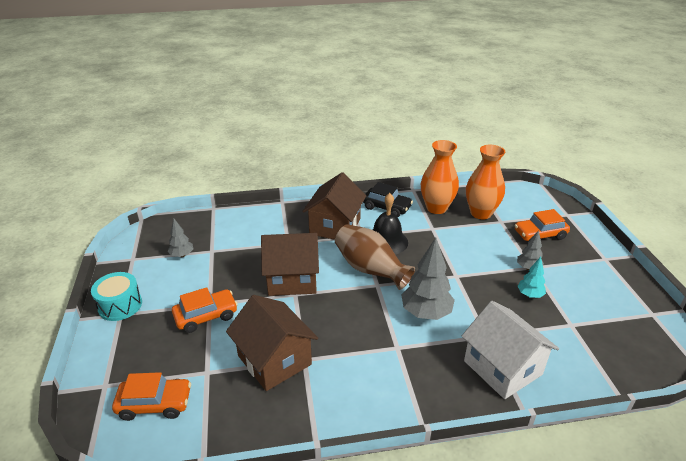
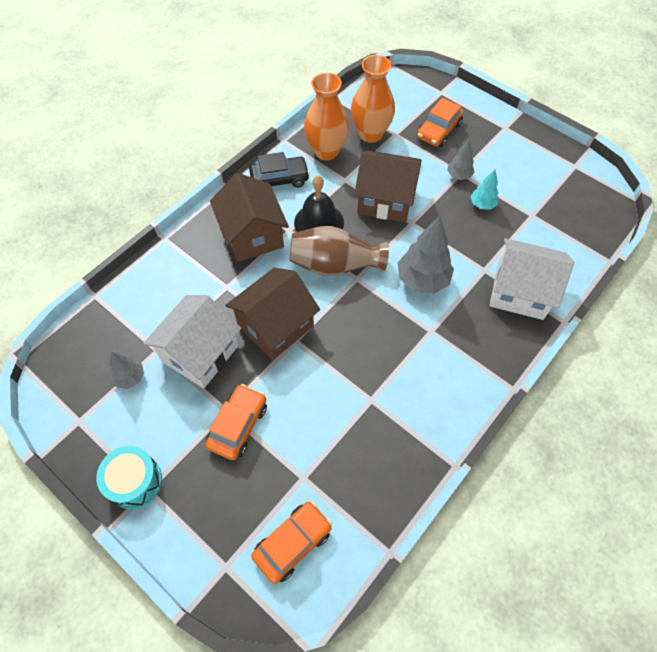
camera: 40 degrees left, 25 degrees up
brown house [226,295,318,391] -> brown house moved to [354,150,422,222]
none -> white house [143,295,241,389]

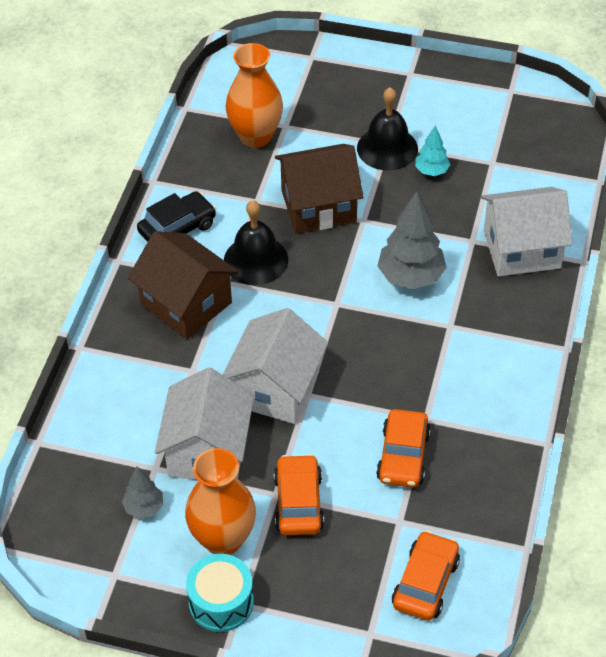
camera: 25 degrees left, 10 degrees down
brown house [225,268,320,360] -> white house [223,308,328,424]
brown vase [290,226,389,276] -> none
orange vase [304,73,349,161] -> orange vase moved to [185,448,256,555]
orange car [417,98,464,147] -> orange car moved to [376,409,431,488]
grey tree [447,139,475,180] -> black bell [357,87,418,170]

